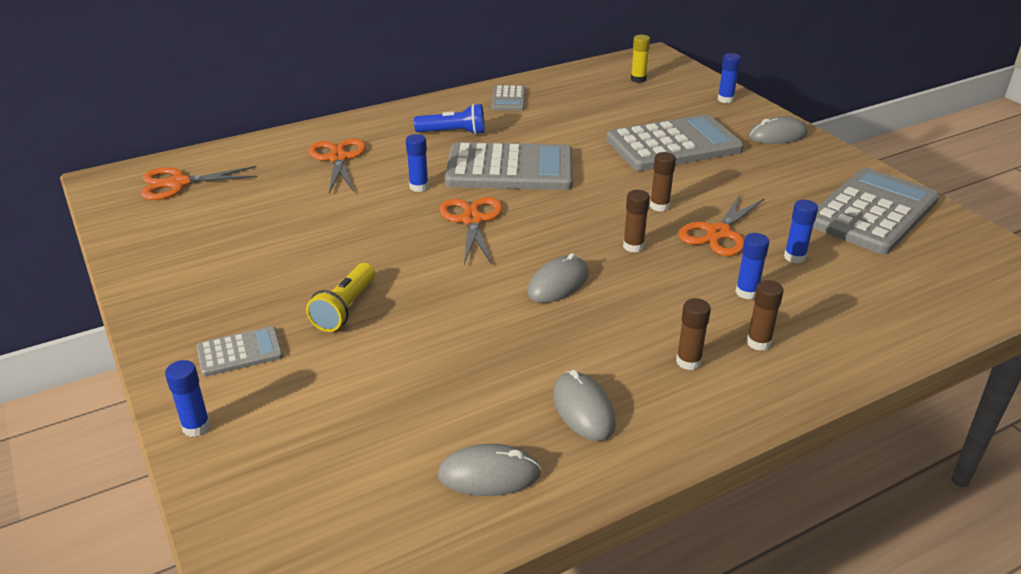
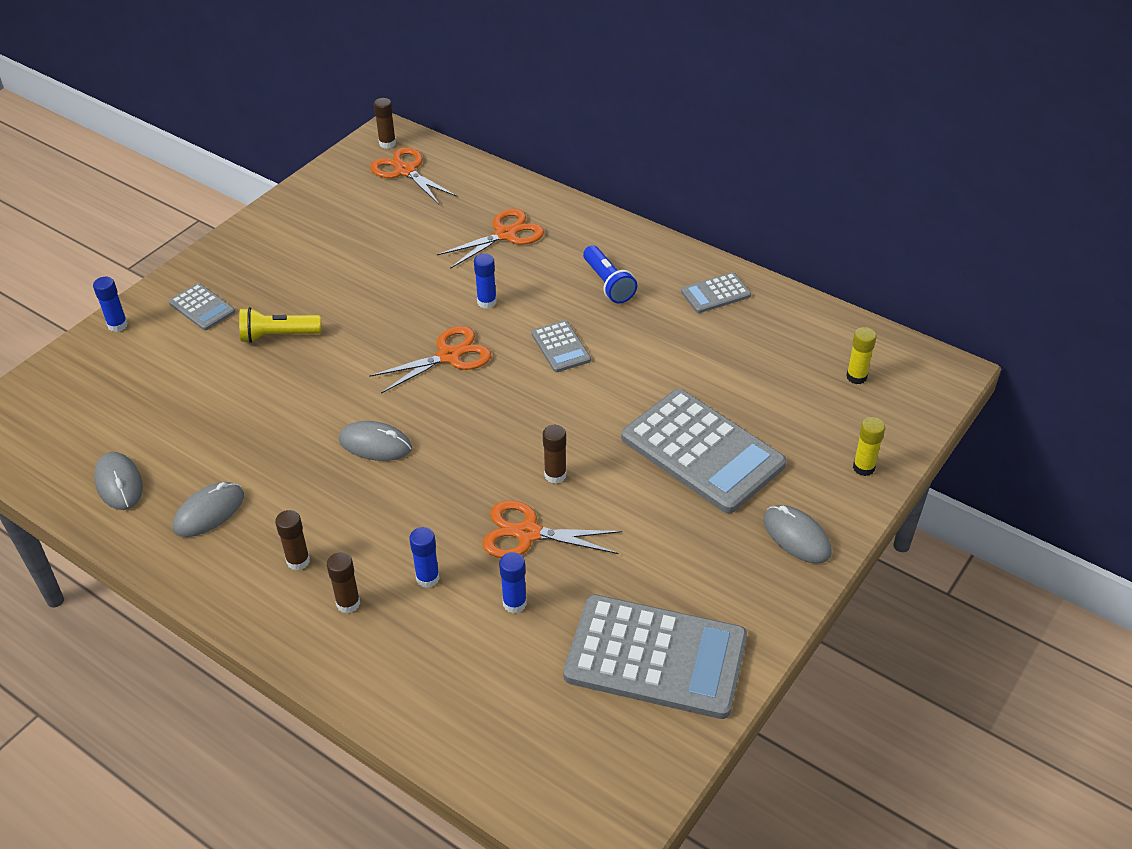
camera: 65 degrees right, 10 degrees up
grey calculator [445,142,573,190] -> grey calculator [531,320,591,372], size x0.47
brown glue stick [623,190,650,253] -> brown glue stick moved to [374,98,396,149]
blue glue stick [718,53,741,103] -> yellow glue stick [853,417,885,476]

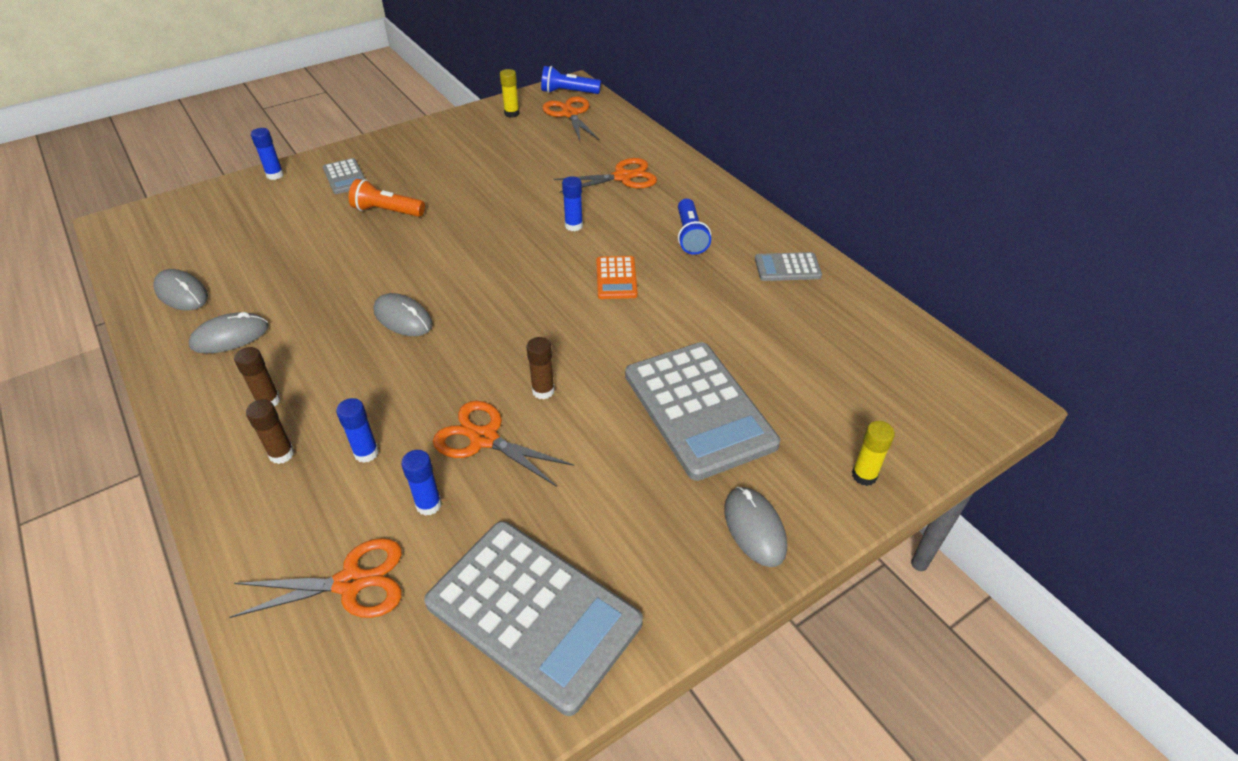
camera: 20 degrees right, 0 degrees up
grey mouse [94,452,143,510] -> grey mouse turned 45 degrees counterclockwise [153,269,208,310]
yellow flashlight [239,307,321,343] -> orange flashlight [349,179,425,217]
orange scissors [369,326,491,393] -> orange scissors moved to [229,538,402,618]
brown glue stick [374,98,396,149] -> blue flashlight [541,66,601,94]
grey calculator [531,320,591,372] -> orange calculator [596,256,638,299]
yellow glue stick [846,327,877,384] -> yellow glue stick moved to [500,69,519,118]

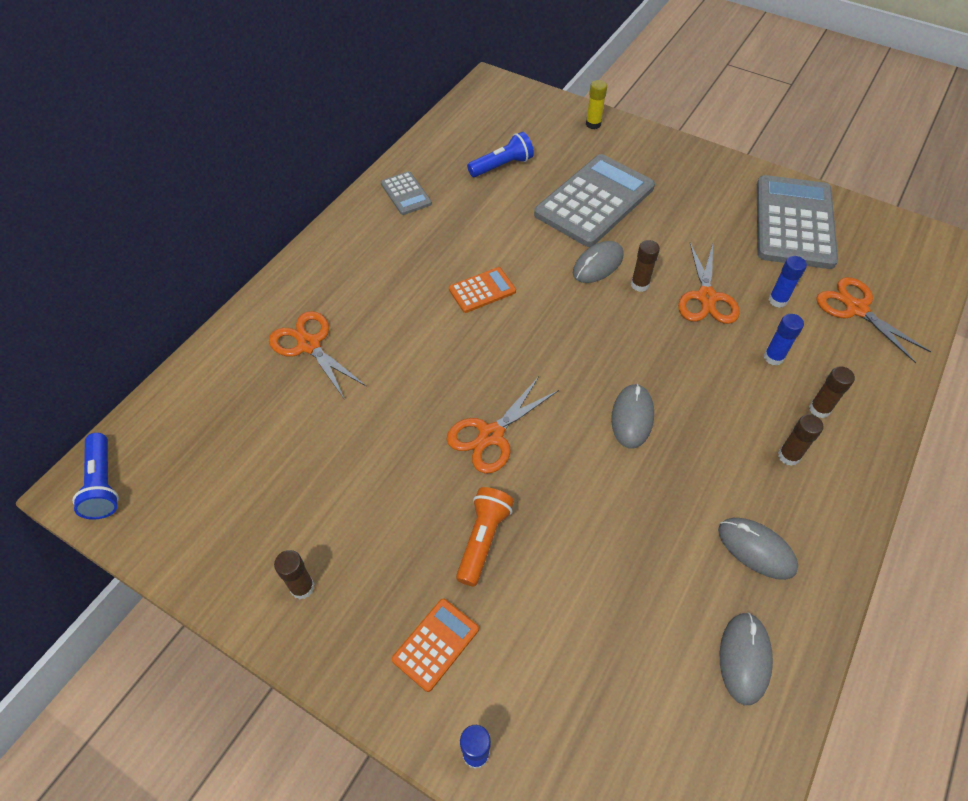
camera: 115 degrees left, 10 degrees up
grey calculator [323,158,365,194] -> orange calculator [392,599,479,692]
orange flashlight [349,179,425,217] -> orange flashlight turned 150 degrees counterclockwise [456,487,514,587]
yellow glue stick [500,69,519,118] -> none
orange scissors [542,96,600,141] -> orange scissors moved to [447,377,559,474]
blue glue stick [562,176,583,231] -> none
blue flashlight [678,199,711,255] -> blue flashlight moved to [467,132,534,177]
grey mouse [724,487,787,567] -> grey mouse moved to [573,241,623,283]
none -> brown glue stick [274,550,315,599]

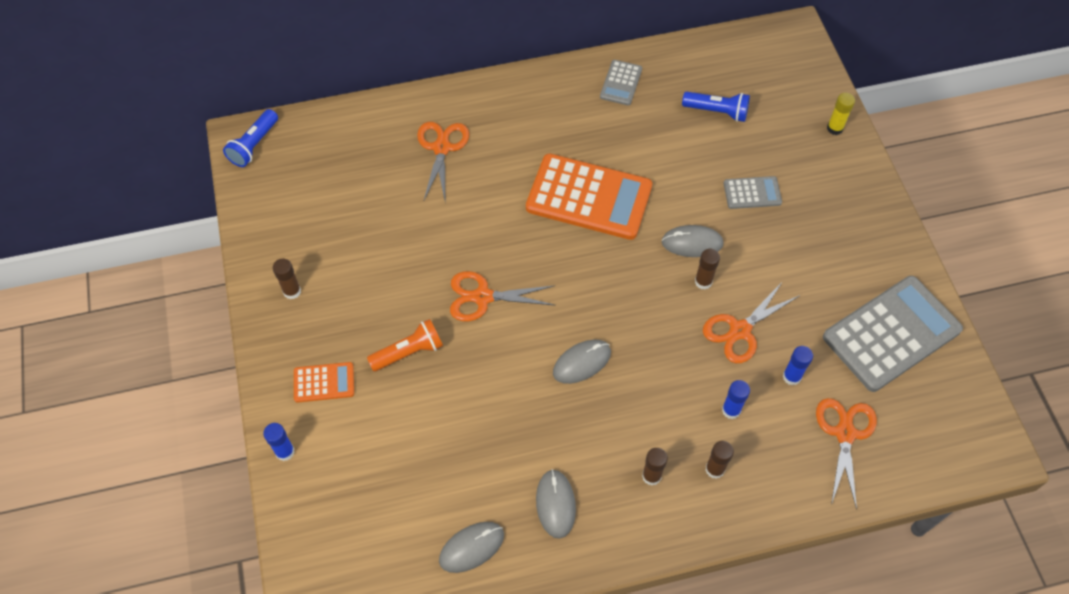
camera: 45 degrees right, 5 degrees up
orange calculator [449,267,516,313] -> orange calculator [526,154,652,240], size x2.11
grey calculator [534,154,655,247] -> grey calculator [724,176,782,209], size x0.47

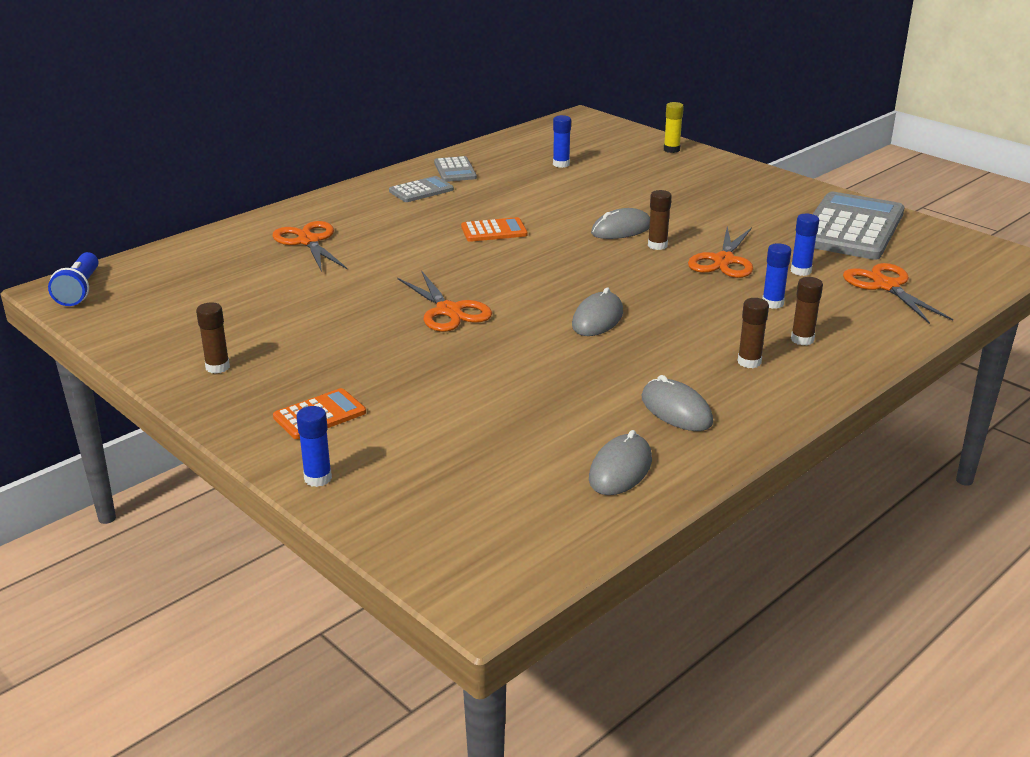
camera: 30 degrees left, 30 degrees down
orange flashlight [367,319,443,371] -> none
orange scissors [450,271,555,321] -> orange scissors turned 90 degrees counterclockwise [397,270,492,332]
orange calculator [526,154,652,240] -> orange calculator [461,217,528,242], size x0.47
blue flashlight [682,92,750,122] -> blue glue stick [553,115,571,168]
grey calculator [724,176,782,209] -> grey calculator moved to [389,176,454,202]

